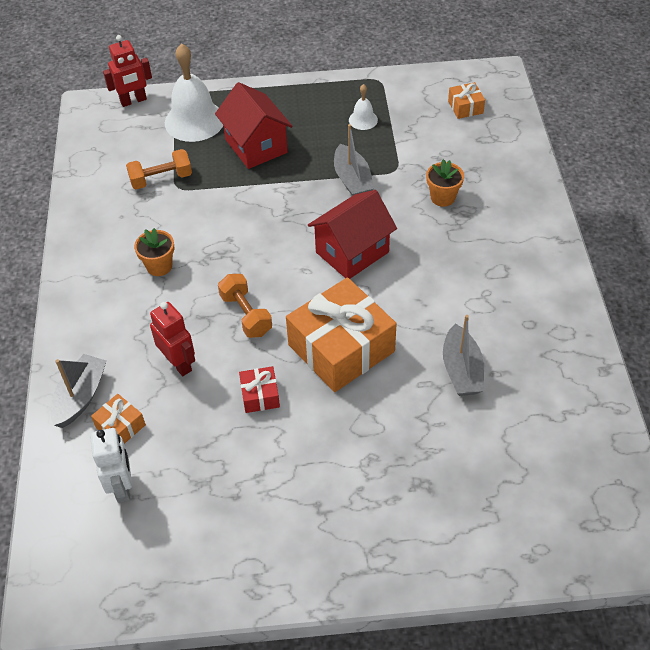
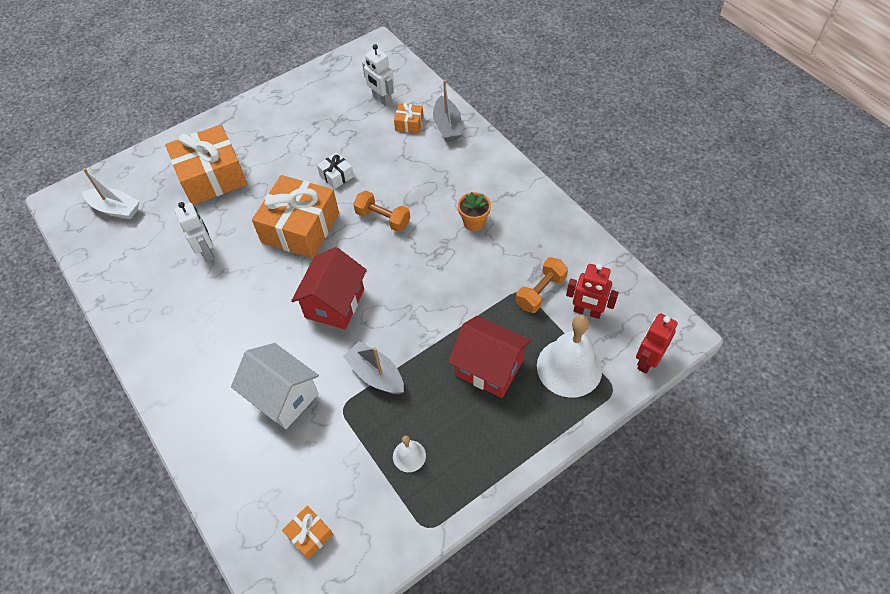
camera: 150 degrees right, 5 degrees up
red robot [150,302,195,376] -> red robot moved to [566,263,619,319]
red gift [239,366,280,413] -> white gift [317,152,354,189]
orange flower pot [426,159,464,207] -> white house [231,343,319,429]
grey boat [443,315,484,396] -> white robot [174,202,214,262]
none -> white boat [82,168,140,219]
none -> orange gift [165,125,247,205]

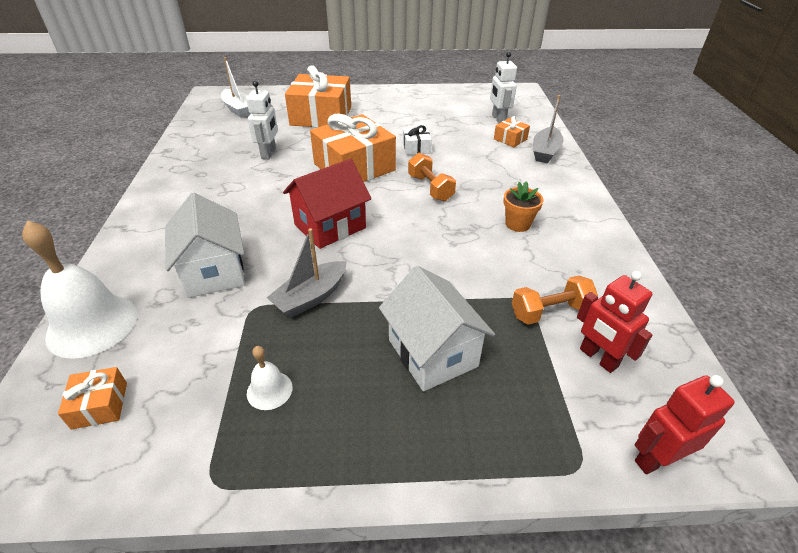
camera: 30 degrees right, 15 degrees down
grey boat [343,341,404,394] -> grey boat turned 120 degrees counterclockwise [267,228,346,318]
red house [448,316,531,398] -> white house [379,266,495,392]
white bell [537,315,602,398] -> white bell moved to [22,221,137,359]

